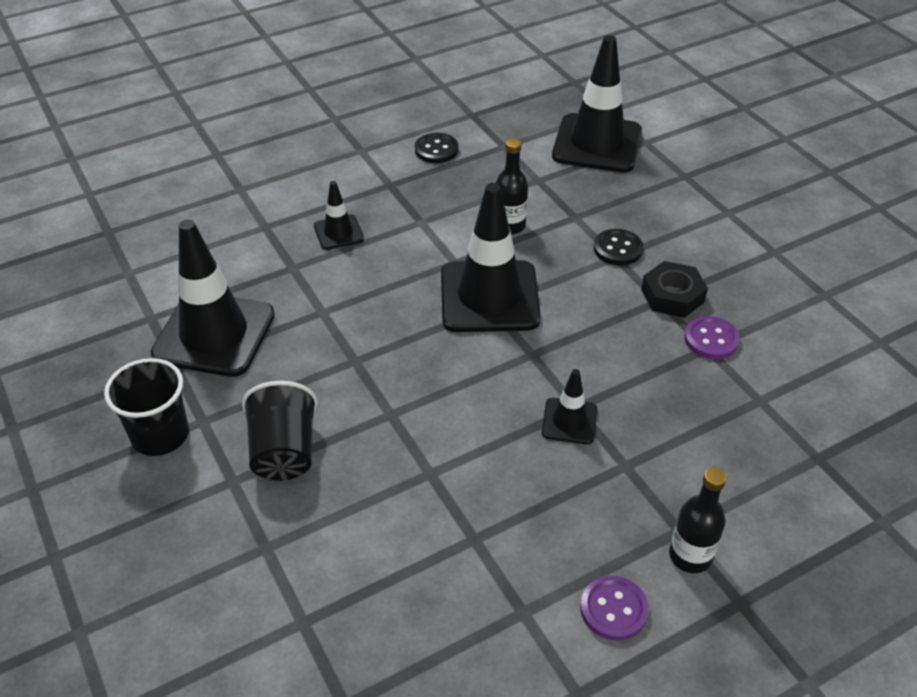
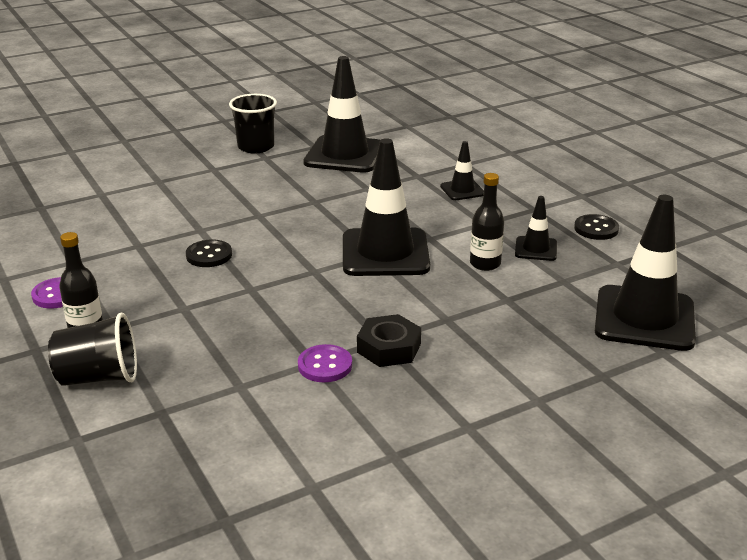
camera: 90 degrees right, 15 degrees down
black cup [242,381,318,481] -> black cup moved to [48,312,137,386]
black traffic cone [542,369,597,444] -> black traffic cone moved to [515,196,557,261]
black button [594,229,643,266] -> black button moved to [186,239,232,267]

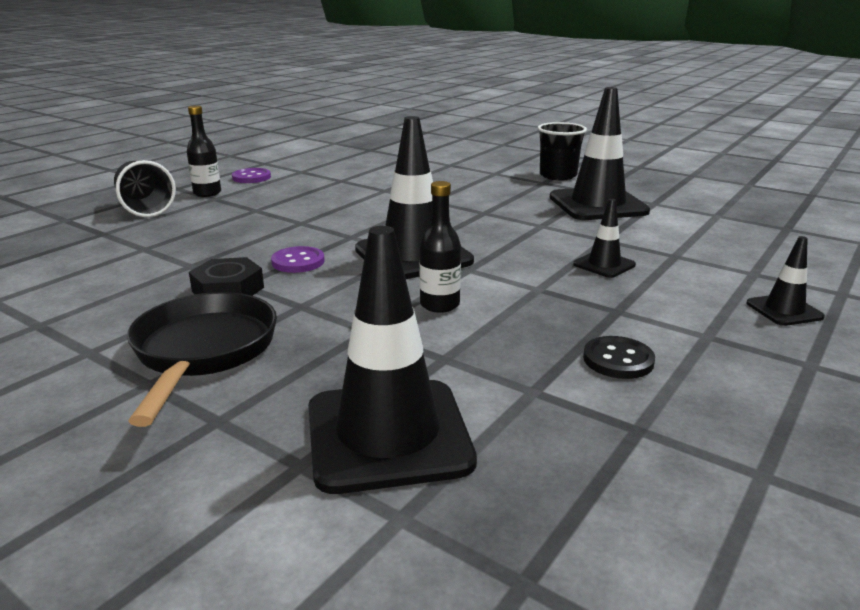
camera: 65 degrees right, 5 degrees down
black button [186,239,232,267] -> none
purple button [298,344,352,382] -> purple button moved to [271,246,325,273]
black traffic cone [515,196,557,261] -> black traffic cone moved to [746,236,825,326]
none -> black pan [127,292,277,427]

